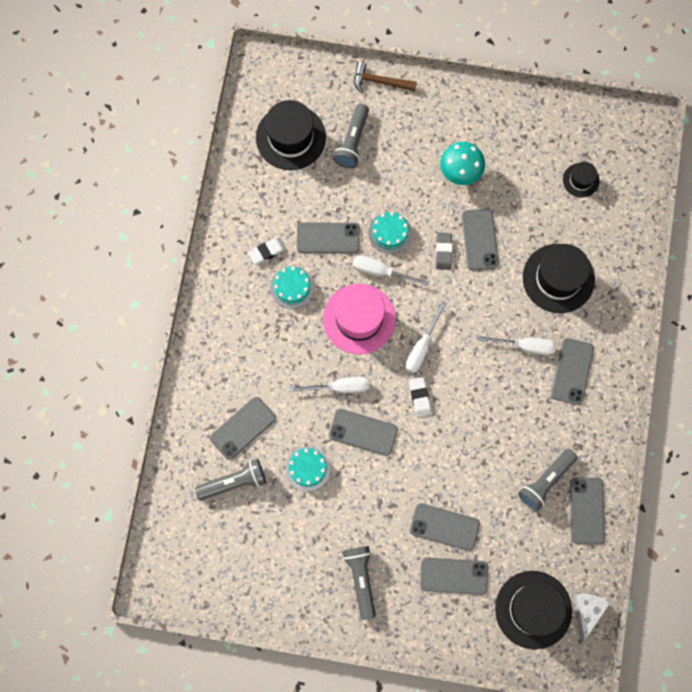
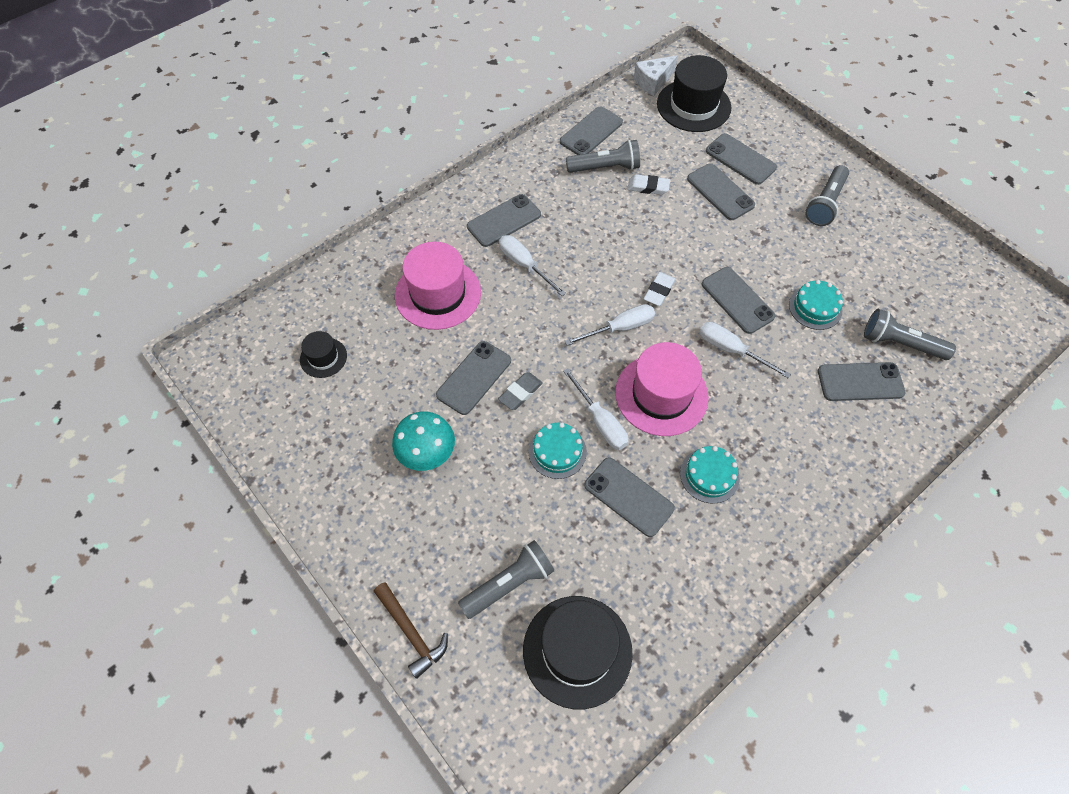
camera: 140 degrees left, 15 degrees down
white eraser [248,237,286,264] -> white eraser moved to [627,174,670,195]
black hat [523,244,595,313] -> pink hat [395,242,481,330]

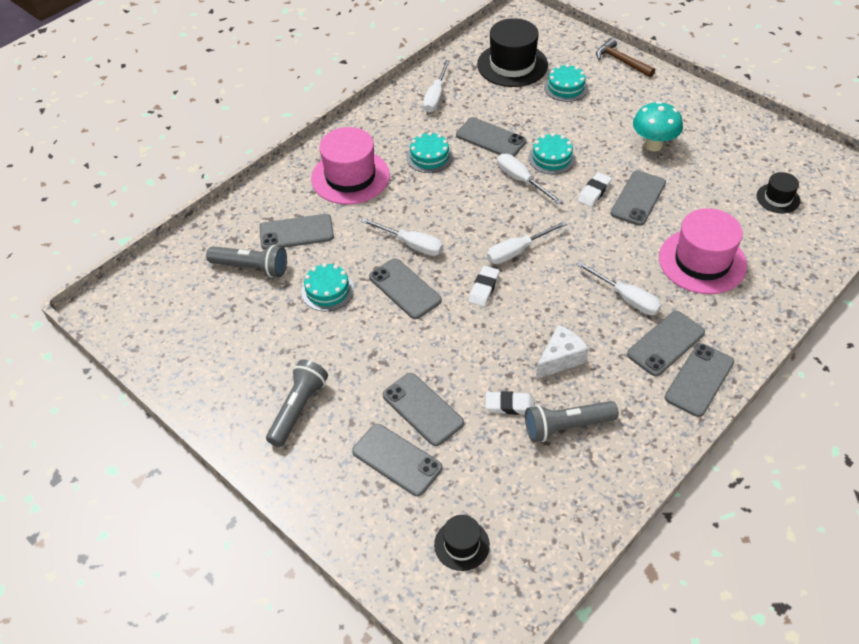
camera: 175 degrees right, 10 degrees down
grey flashlight [458,540,554,619] -> turquoise cake [544,64,588,102]
grey eraser [498,372,543,410] -> white eraser [577,172,612,207]
grey phone [560,106,623,155] -> grey phone moved to [665,343,734,417]
pink hat [615,342,709,436] -> pink hat moved to [311,127,390,205]
white cheese [634,56,677,96] -> white cheese moved to [536,325,589,379]
black hat [657,55,731,132] -> black hat [434,515,490,571], size x0.52
none -> white screwdriver [423,60,450,113]

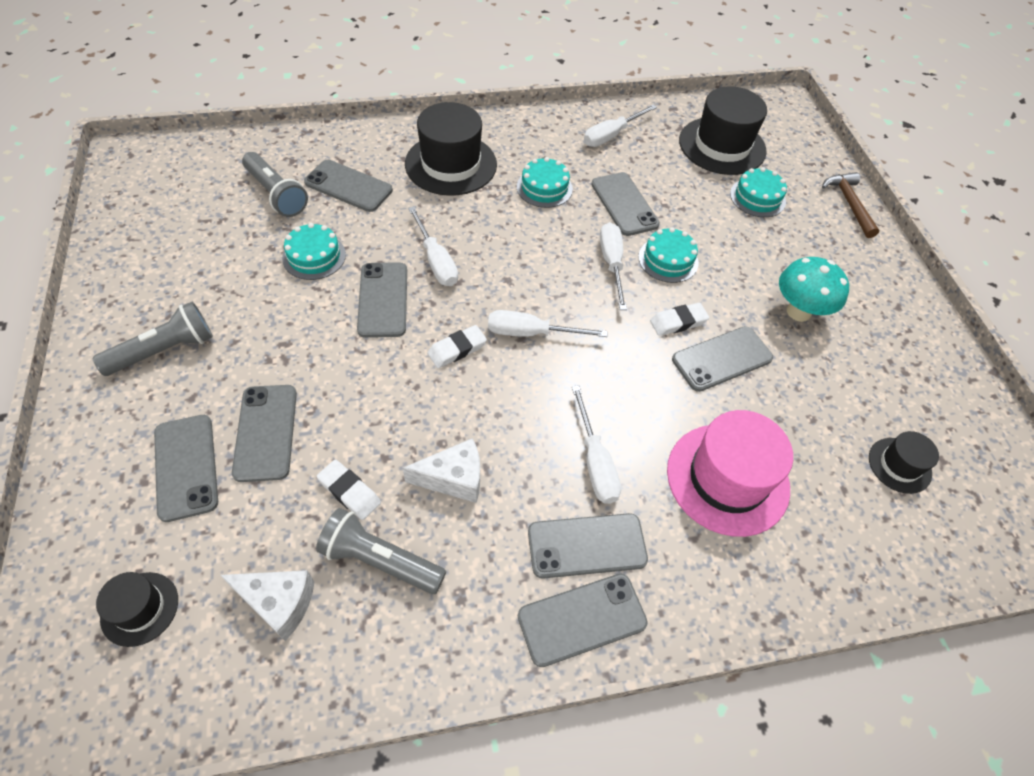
camera: 30 degrees right, 5 degrees up
pink hat [311,127,390,205] -> black hat [405,102,497,196]
none -> white cheese [220,570,314,641]

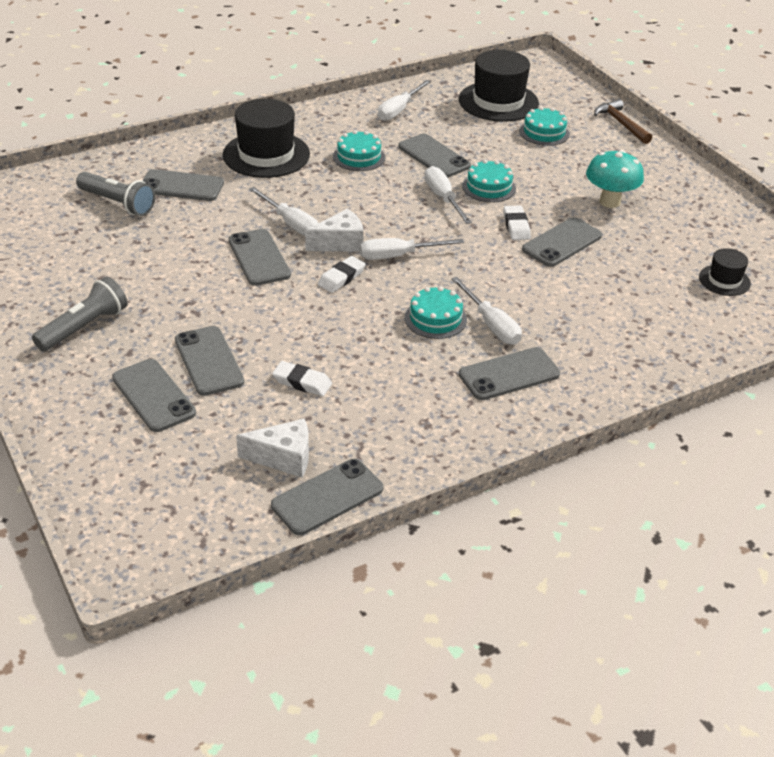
camera: 15 degrees left, 15 degrees down
black hat [96,572,178,647] -> none
turquoise cake [282,223,346,280] -> turquoise cake moved to [405,286,467,339]
grey flashlight [316,508,446,594] -> none
white cheese [403,438,480,503] -> white cheese moved to [305,209,364,252]
grey phone [518,574,648,667] -> grey phone moved to [271,459,383,535]
white eraser [650,303,709,336] -> white eraser turned 60 degrees counterclockwise [503,205,531,240]
pink hat [667,410,793,537] -> none

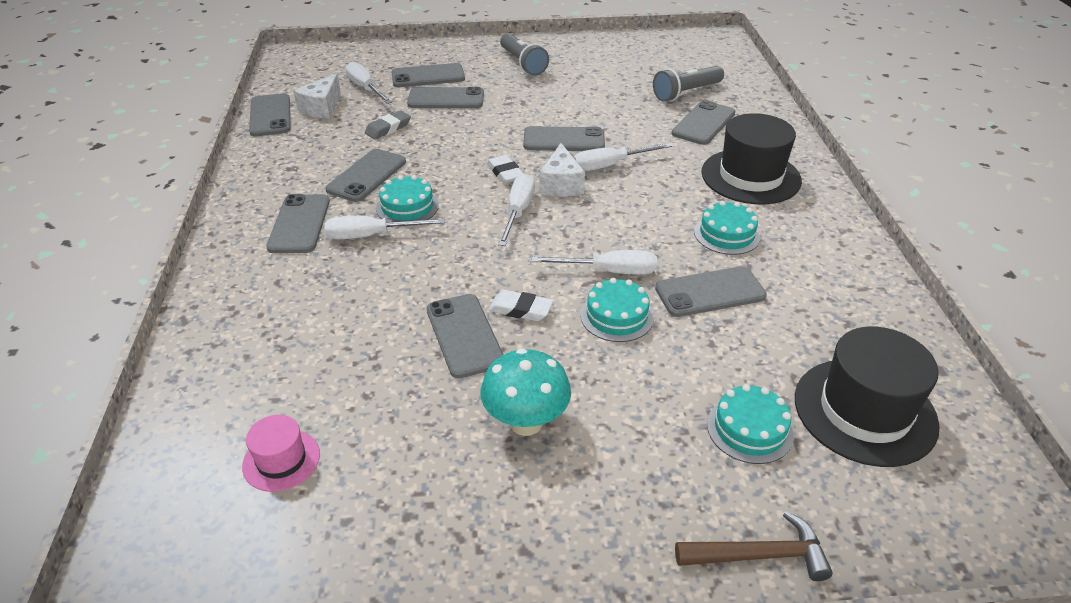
camera: 115 degrees right, 0 degrees up
white eraser [272,361,332,396] -> grey eraser [365,110,411,139]
white screwdriver [378,80,431,121] -> white screwdriver moved to [345,61,392,104]
black hat [699,248,751,296] -> pink hat [242,415,320,492]
none -> grey phone [325,149,406,202]

